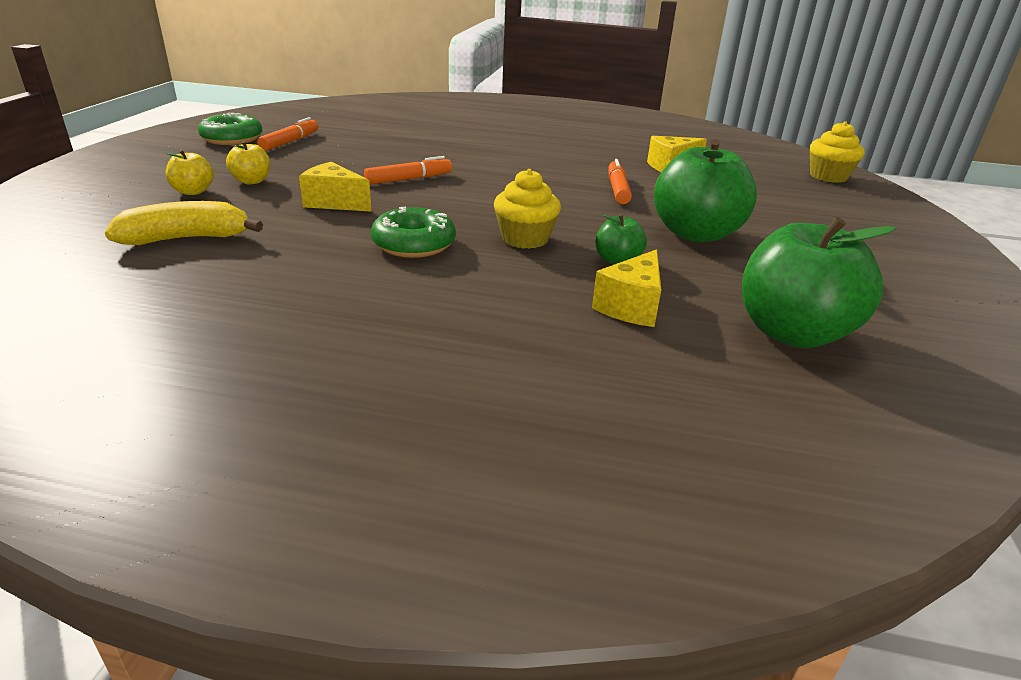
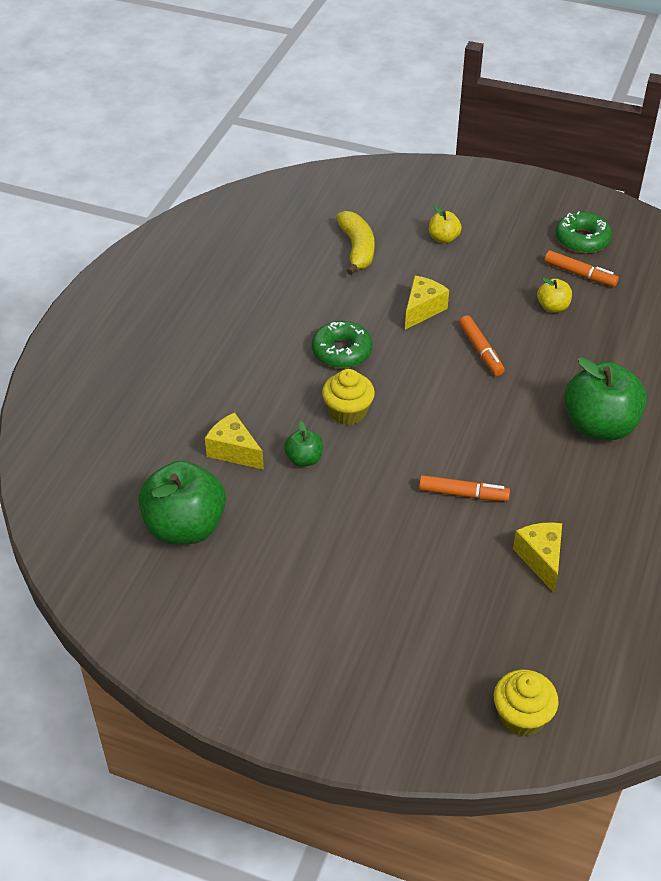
camera: 100 degrees right, 15 degrees up
yellow apple [226,141,270,184] -> yellow apple moved to [537,278,572,312]
green apple [654,139,757,242] -> green apple moved to [564,357,647,440]

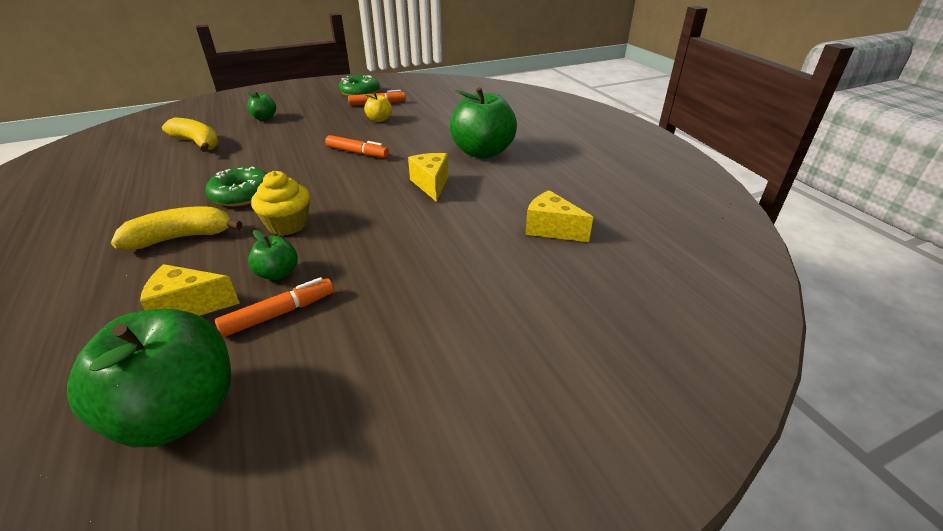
camera: 45 degrees left, 10 degrees down
yellow cheese [405,276,449,329] -> yellow cheese moved to [408,153,448,202]
orange marker [419,475,510,501] -> orange marker moved to [215,277,334,337]
yellow apple [429,206,462,243] -> green apple [246,92,276,121]
yellow cupcake [494,669,559,736] -> none
none -> yellow banana [111,206,243,250]

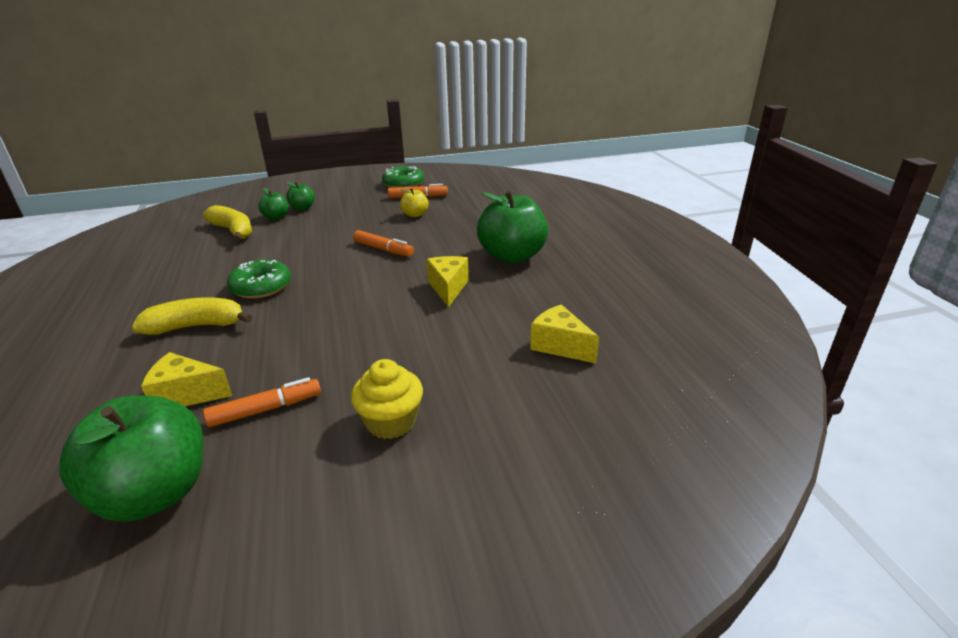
camera: 10 degrees right, 5 degrees down
green apple [248,230,298,280] -> green apple moved to [259,188,288,220]
yellow cupcake [251,171,310,236] -> yellow cupcake moved to [351,359,423,439]

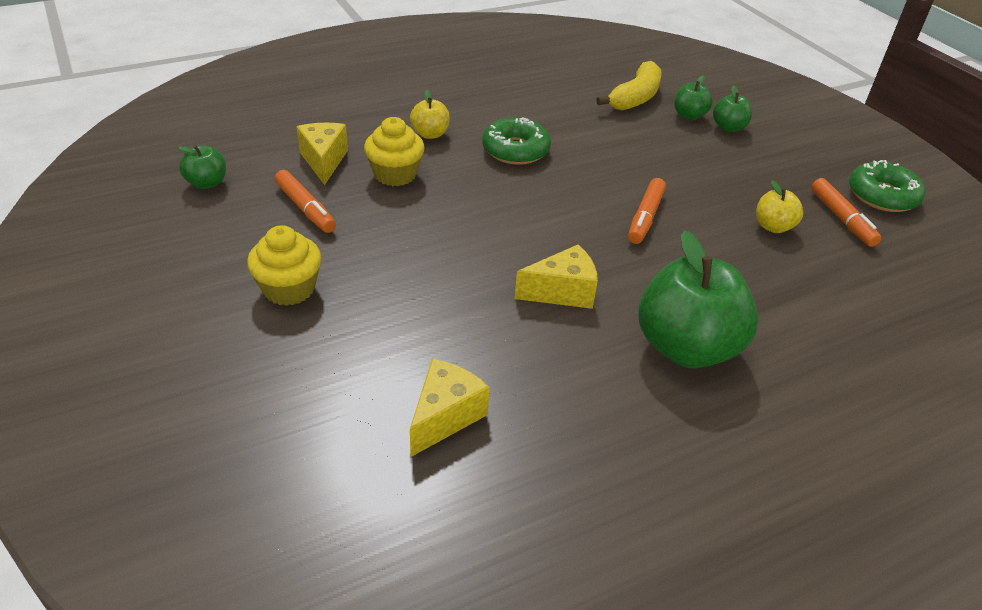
camera: 75 degrees right, 10 degrees up
green apple [59,395,204,522] -> green apple [178,145,226,189], size x0.48
yellow banana [132,297,252,335] -> yellow apple [410,90,450,139]
none -> yellow cupcake [364,117,425,186]

